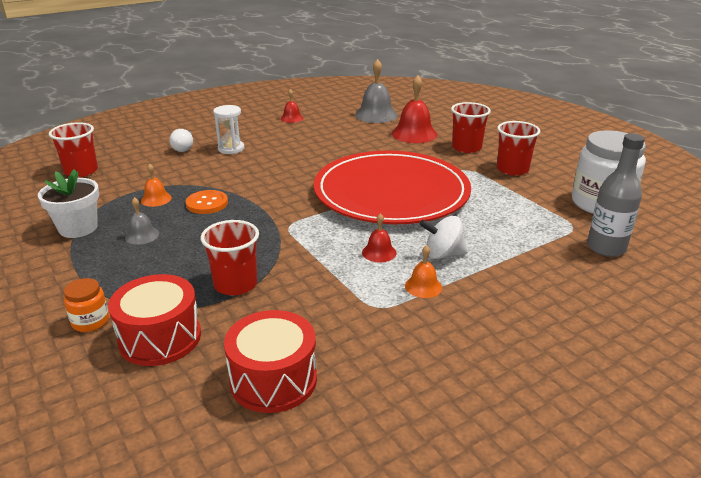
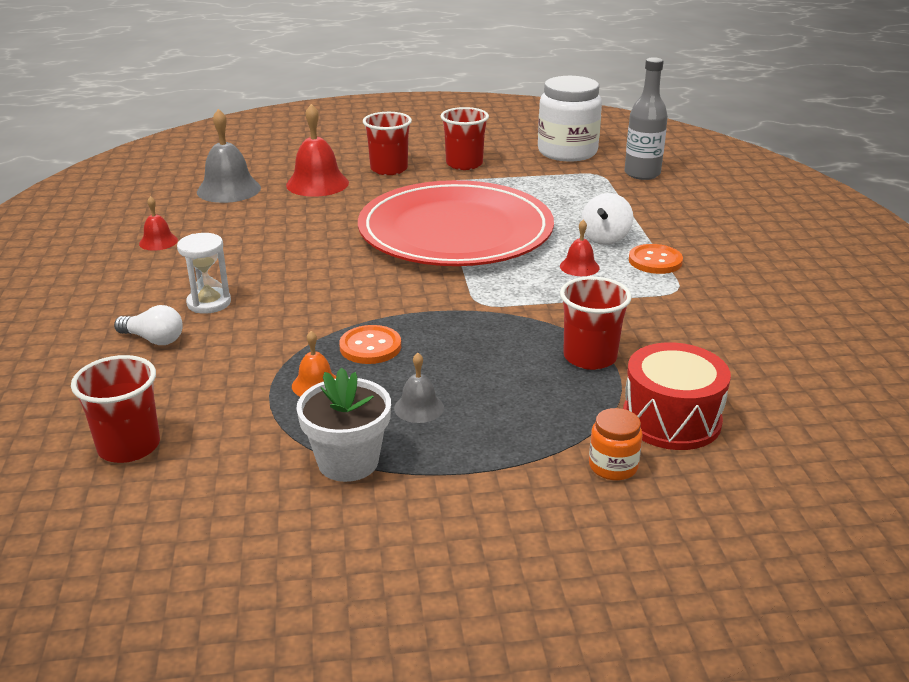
camera: 65 degrees left, 0 degrees up
red drum [224,310,317,413] -> none
orange bell [405,245,442,298] -> orange button [629,244,683,274]

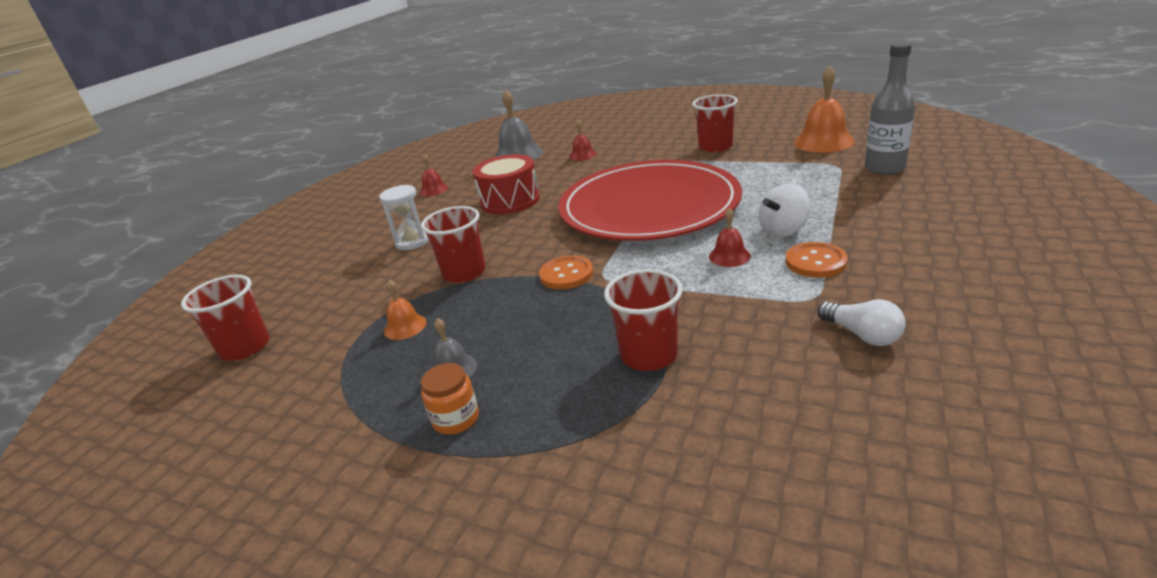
camera: 35 degrees right, 0 degrees up
white light bulb [114,305,183,345] -> white light bulb moved to [818,299,906,346]
red bell [286,104,349,197] -> red bell [569,120,597,161], size x0.53
white flower pot [296,367,391,482] -> none
orange button [339,325,401,364] -> orange button moved to [539,256,593,289]
red cup [363,112,412,175] -> red cup moved to [421,206,486,283]
white jar [538,76,602,161] -> orange bell [794,66,855,153]
orange jar [589,408,643,481] -> orange jar moved to [421,363,479,435]
red drum [623,342,731,450] -> red drum moved to [473,154,540,215]

